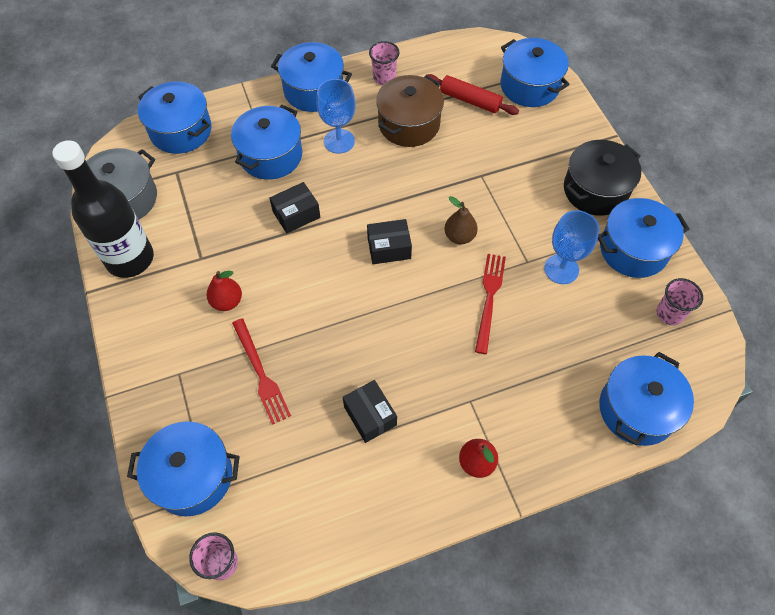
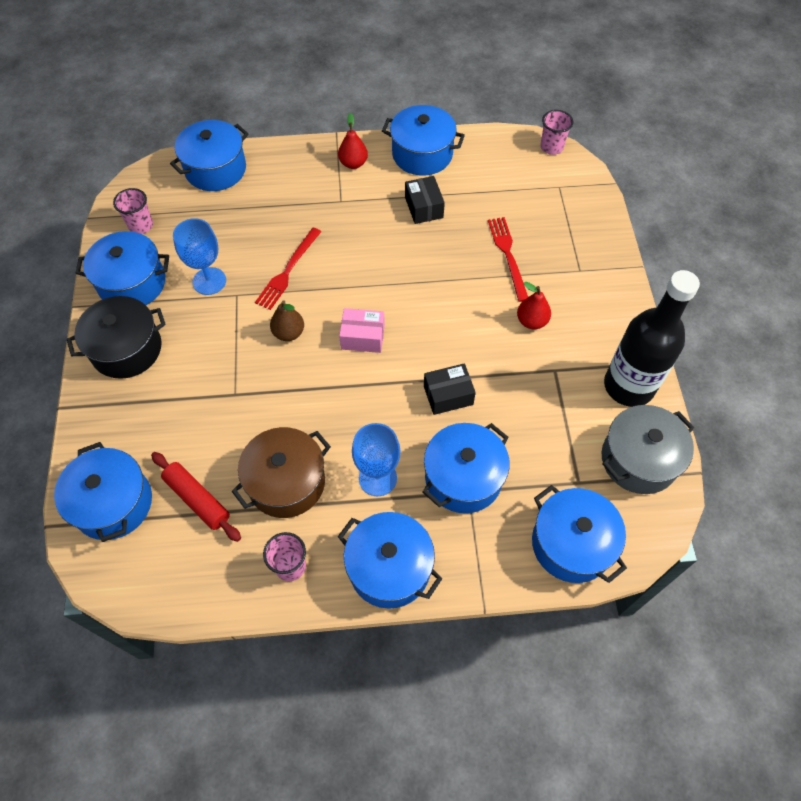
camera: 165 degrees left, 0 degrees up
blue pot [127,421,240,516] -> blue pot moved to [382,105,465,175]
black box [367,219,412,264] -> pink box [339,308,385,353]

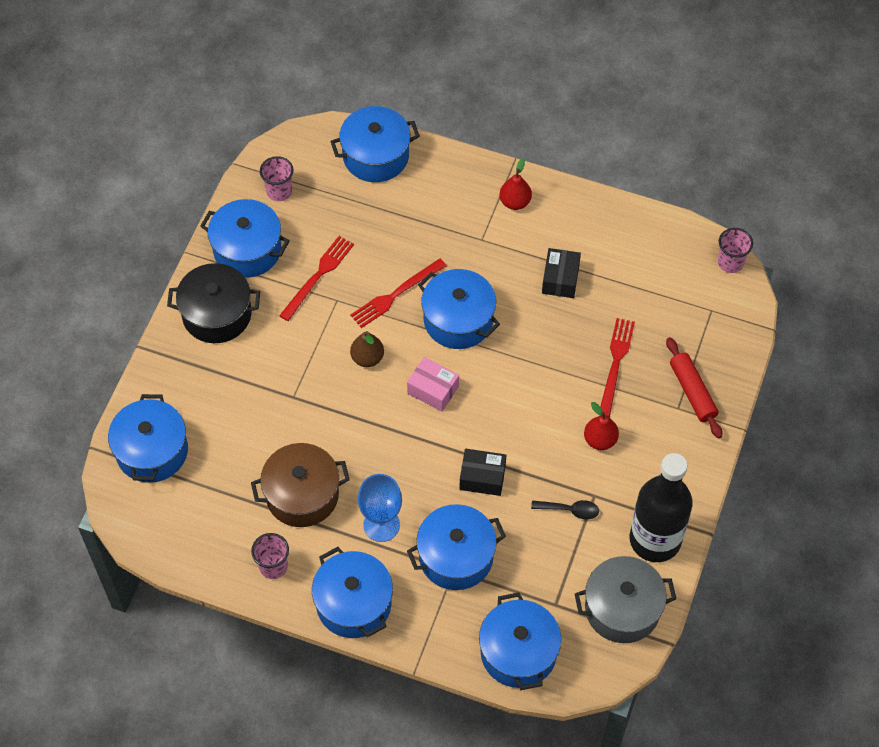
camera: 25 degrees right, 0 degrees up
red rolling pin [151,452,241,542] -> red rolling pin moved to [666,337,722,439]
blue goblet [173,218,226,295] -> red fork [279,236,354,321]
blue pot [382,105,465,175] -> blue pot moved to [418,269,500,349]
none -> black spoon [531,500,599,519]

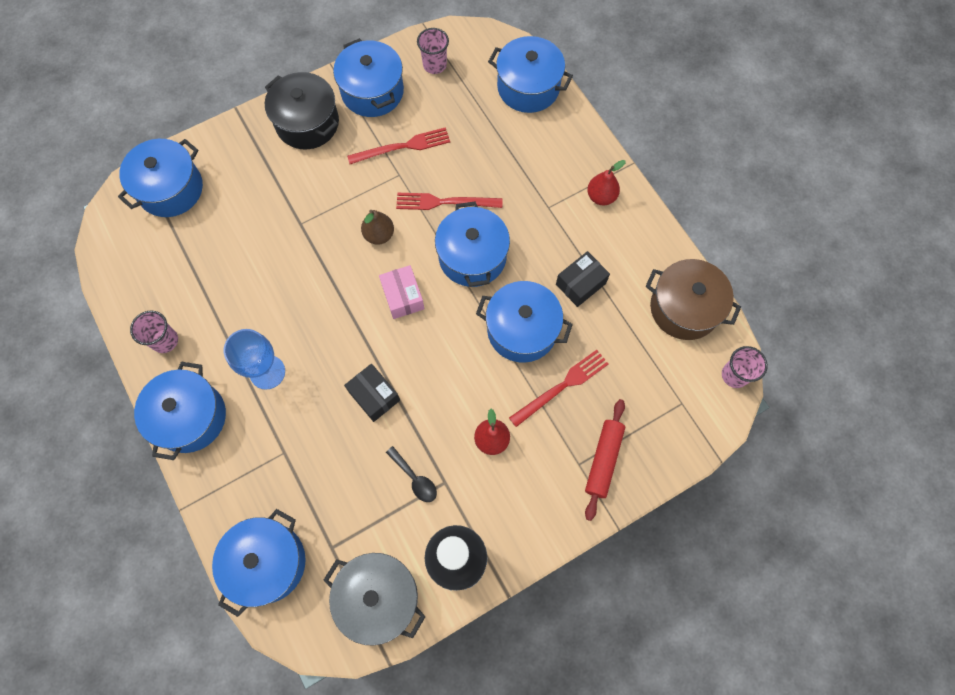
camera: 40 degrees right, 10 degrees up
brown pot [251,443,350,527] -> brown pot moved to [646,259,741,340]
blue pot [407,504,506,590] -> blue pot moved to [476,281,573,363]

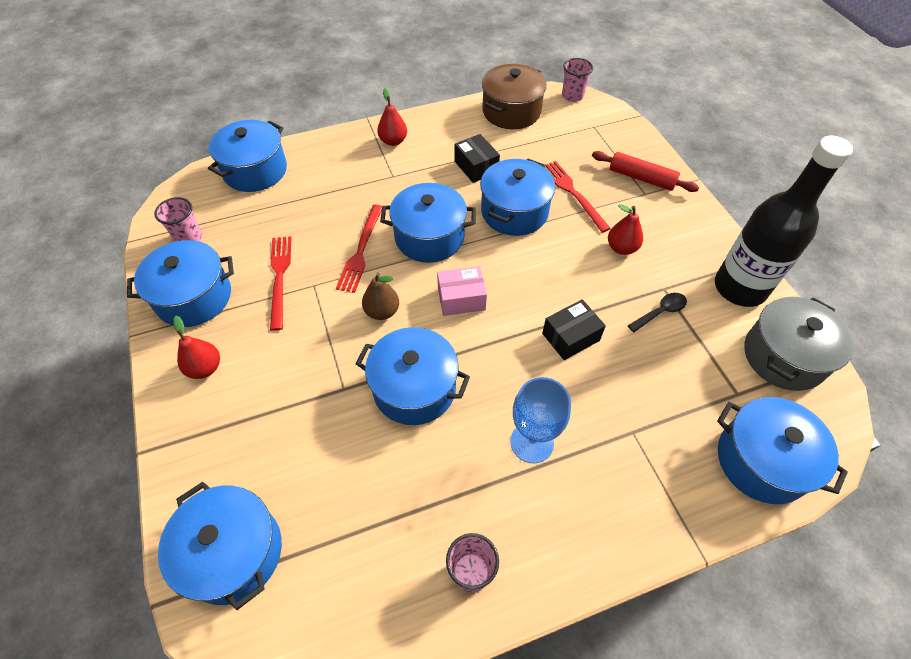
camera: 80 degrees left, 15 degrees down
blue pot [134,362,226,460] -> blue pot moved to [356,327,470,425]
black pot [265,72,339,149] -> red pear [173,316,220,379]

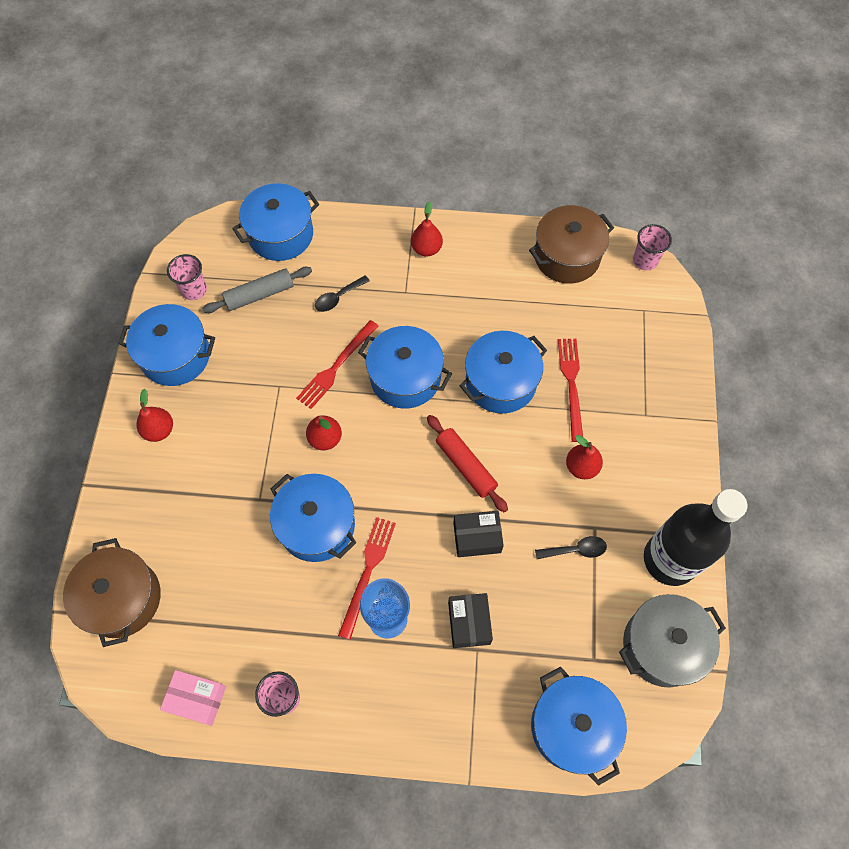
camera: 25 degrees right, 10 degrees up
blue pot [158,482,282,610] -> brown pot [63,538,161,647]
red fork [270,236,291,331] -> red fork moved to [338,517,396,640]
brown pear [362,273,399,320] -> red pear [306,415,342,450]
pink box [437,266,487,316] -> pink box moved to [160,670,226,726]
black box [455,134,500,183] -> black box moved to [448,593,493,648]
red rolling pin [592,151,699,192] -> red rolling pin moved to [427,415,508,513]
none -> grey rolling pin [202,267,312,313]
none -> black spoon [315,275,370,312]

